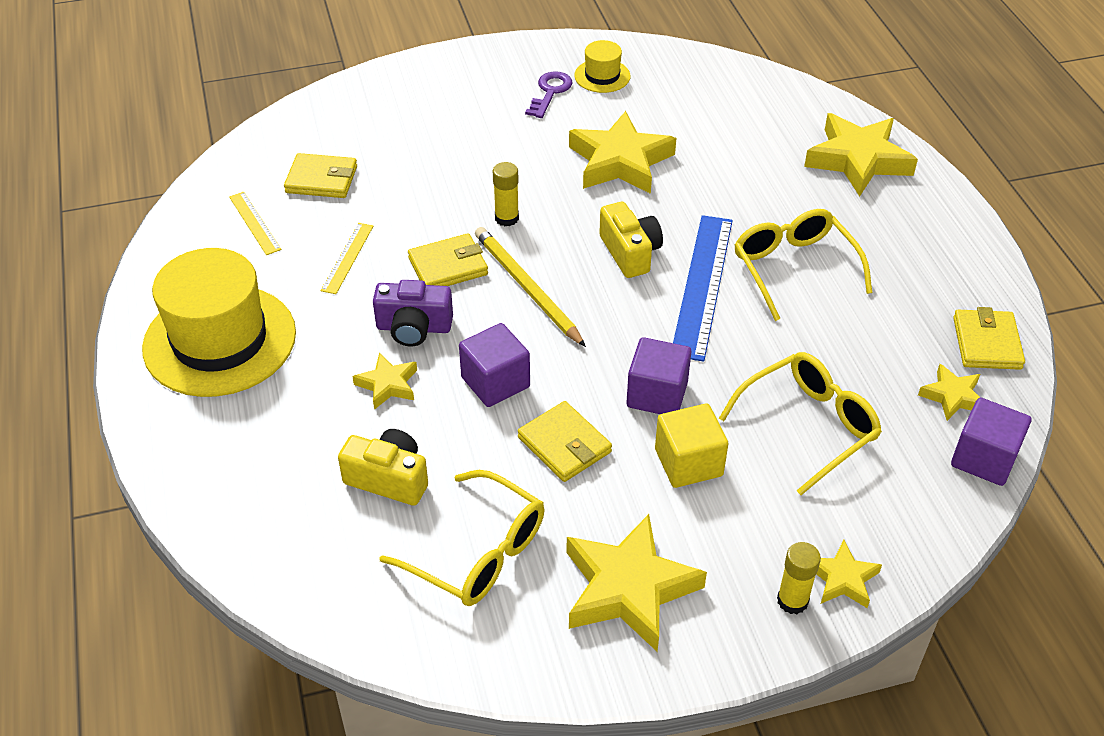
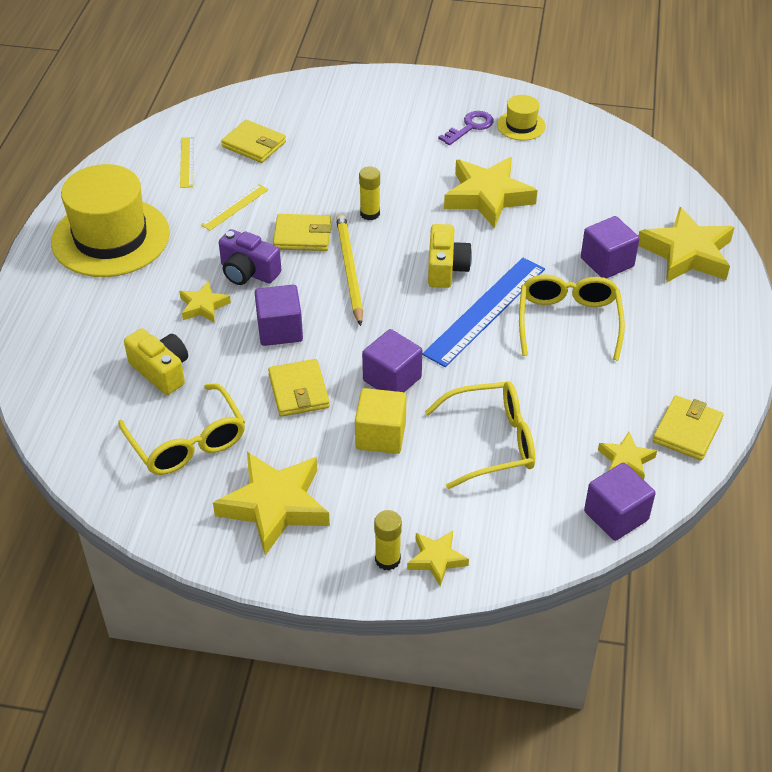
camera: 25 degrees right, 0 degrees up
none -> purple cube [581,216,640,279]

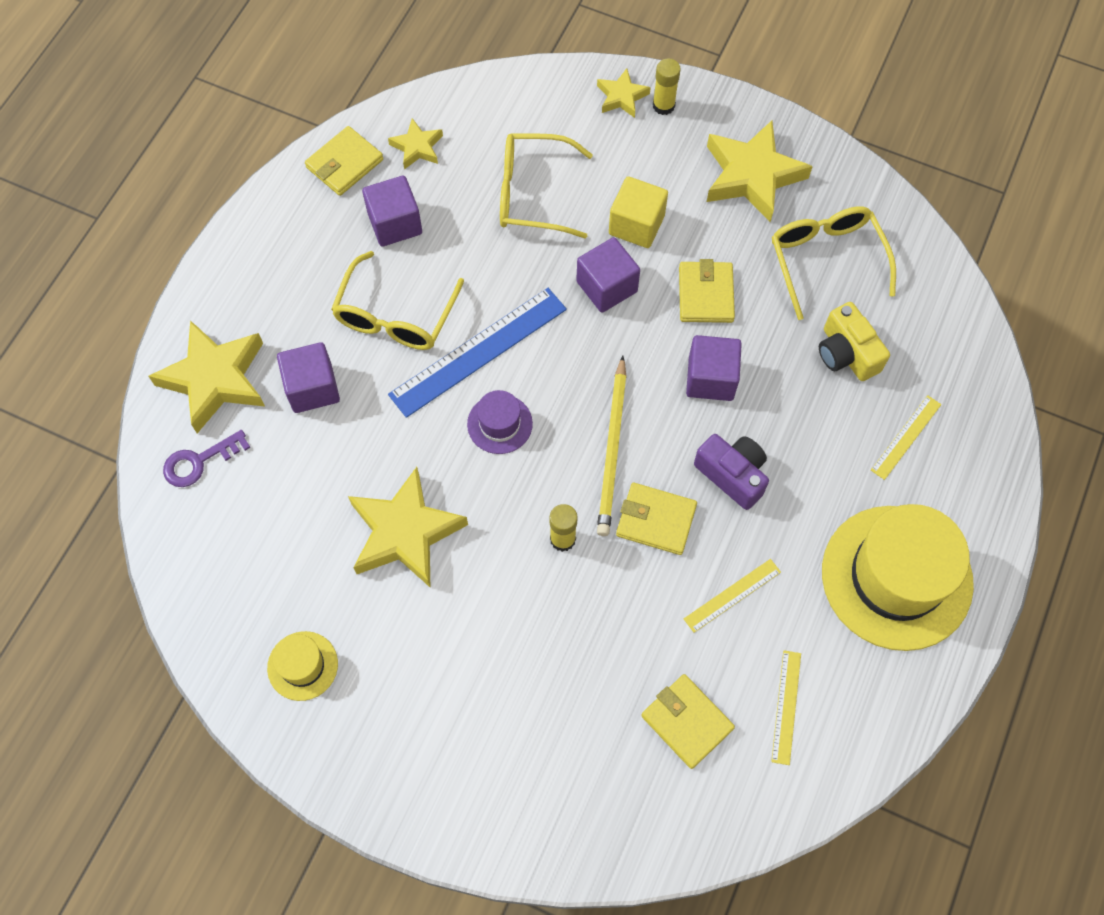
camera: 165 degrees left, 20 degrees up
yellow star [179,281,231,323] -> none
yellow camera [428,224,472,288] -> purple hat [467,390,533,454]
purple key [438,111,494,145] -> purple key moved to [163,430,251,487]
purple cube [584,463,656,541] -> purple cube moved to [362,176,422,247]
none -> yellow ruler [871,395,941,480]

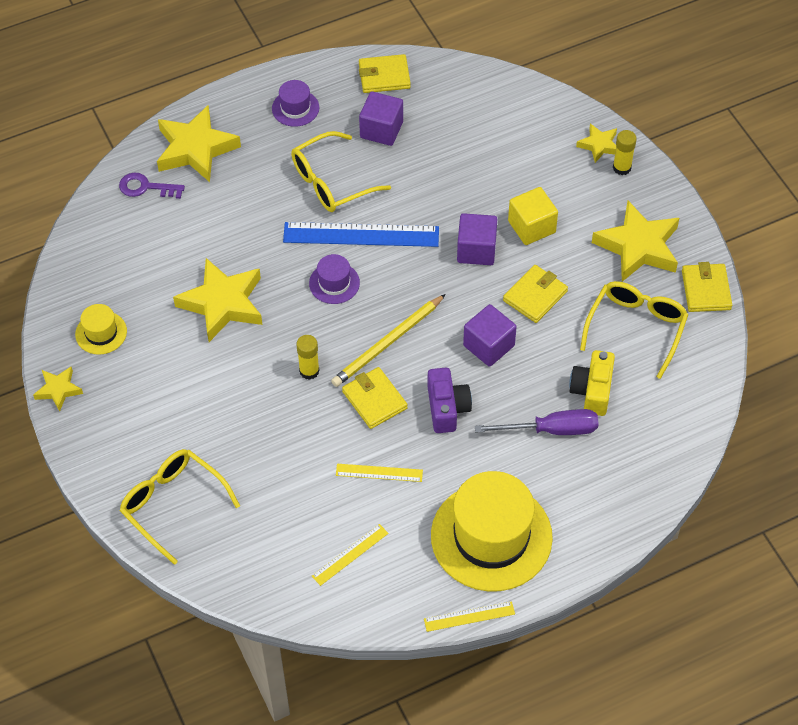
camera: 40 degrees right, 10 degrees down
purple cube [277,342,340,413] -> none
yellow star [388,118,443,169] -> yellow star moved to [33,367,83,411]
yellow glasses [500,133,593,239] -> yellow glasses moved to [119,449,240,565]
yellow wallet [641,674,735,769] -> yellow wallet moved to [682,262,732,312]
yellow ruler [871,395,941,480] -> yellow ruler moved to [424,601,515,632]
none -> purple hat [272,80,319,127]
none -> purple screwdriver [475,409,599,435]

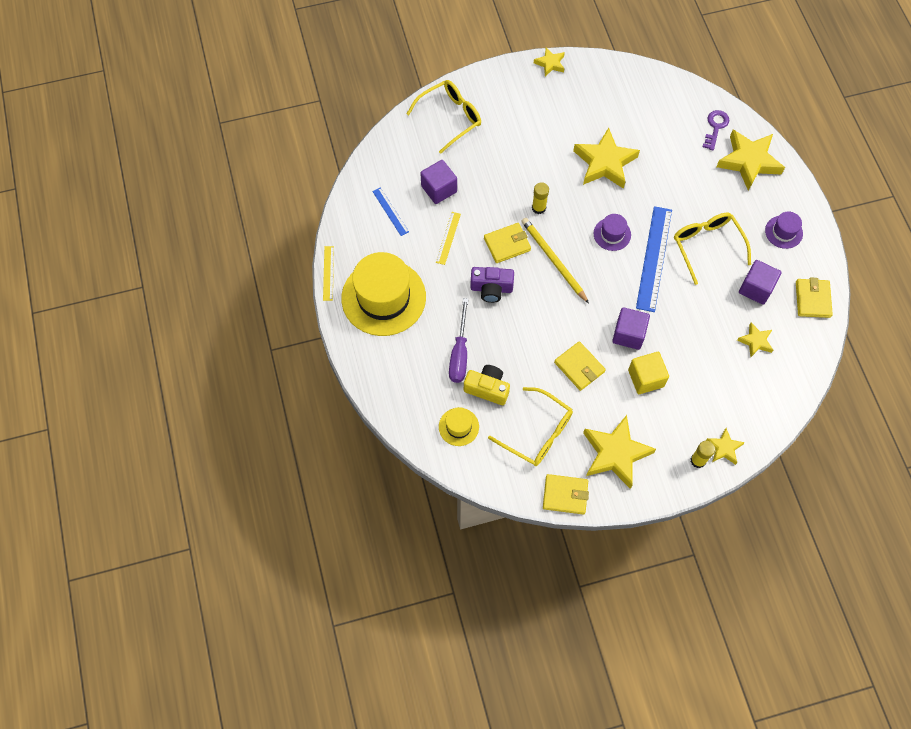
camera: 100 degrees right, 10 degrees up
yellow hat [75,304,127,355] -> yellow hat moved to [439,407,479,446]
yellow ruler [312,524,389,586] -> blue ruler [372,187,409,236]
purple cube [463,304,517,367] -> purple cube moved to [420,160,457,204]
none -> yellow star [737,322,773,357]

